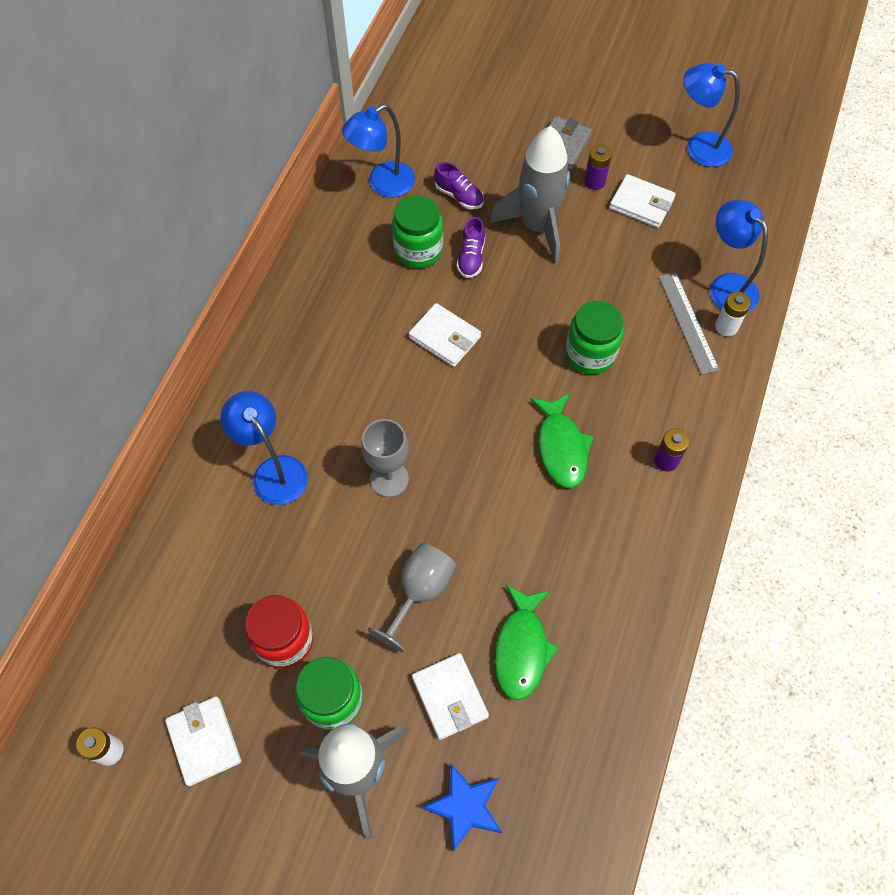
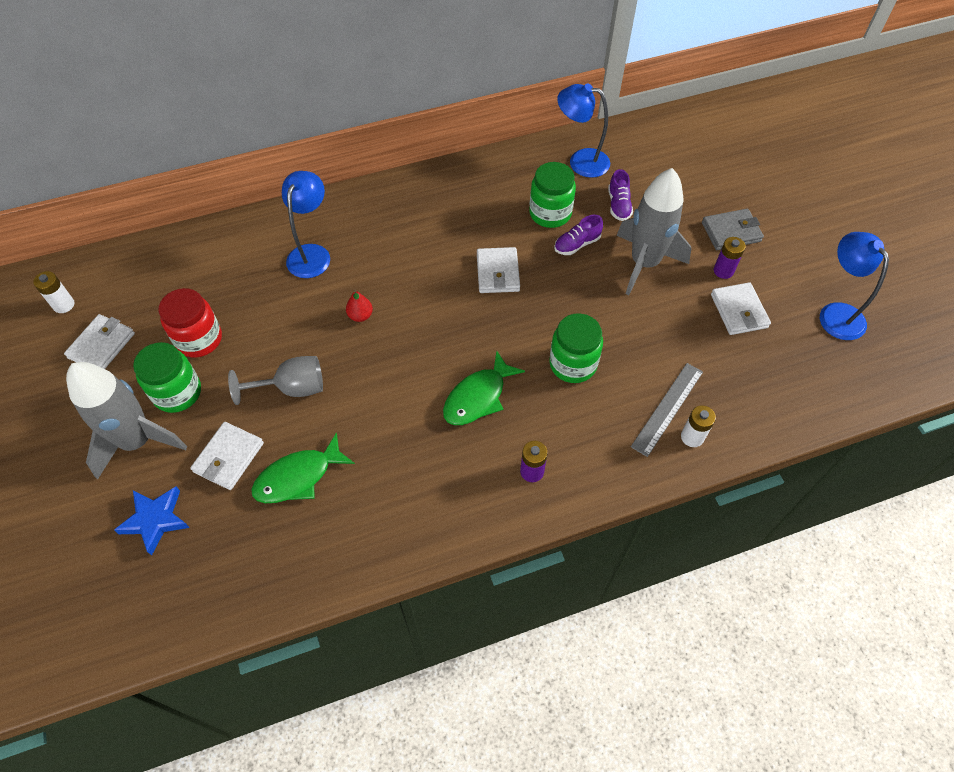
camera: 50 degrees right, 5 degrees down
grey goblet [361,419,409,497] -> red pear [346,290,373,322]
blue lamp [710,200,768,312] -> none

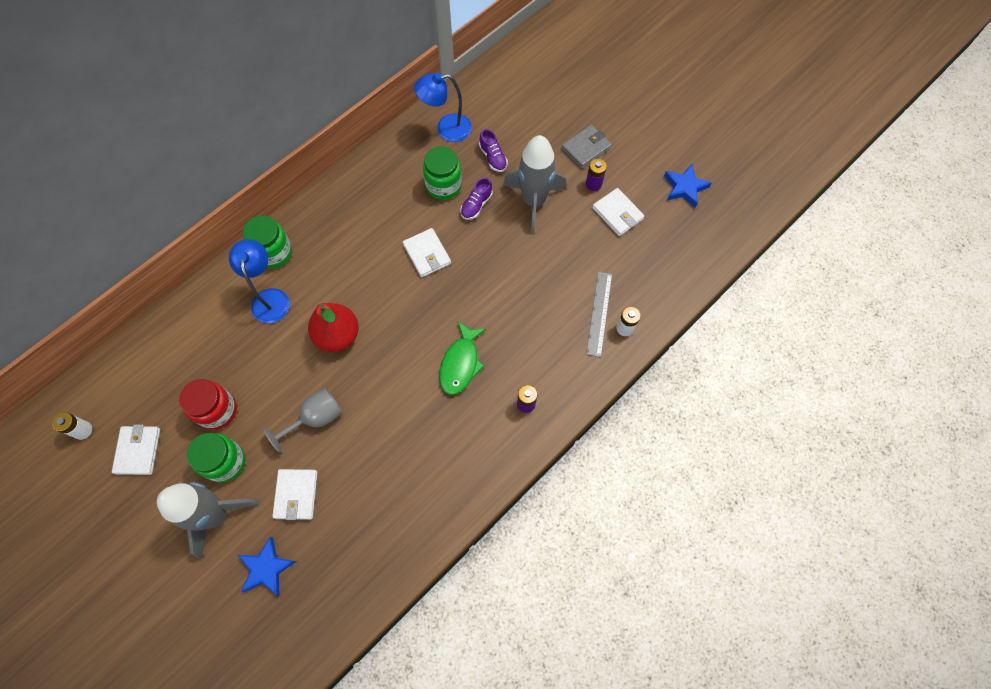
camera: 25 degrees left, 10 degrees up
green fish [251,432,355,503] -> none
red pear [346,290,373,322] -> red pear [308,303,359,352], size x2.17
green jar [549,313,603,383] -> green jar moved to [243,215,292,268]
blue lamp [820,232,889,340] -> blue star [664,164,712,207]

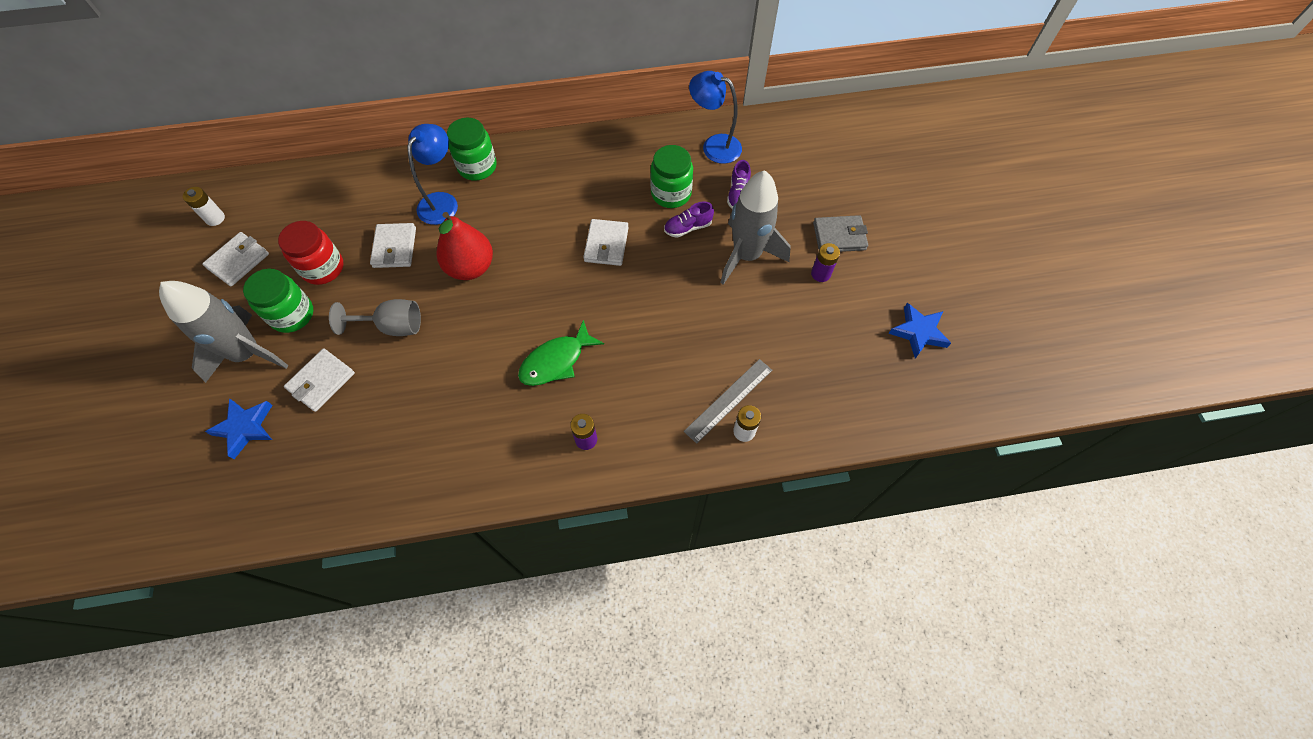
camera: 35 degrees right, 5 degrees down
white wallet [592,188,644,236] -> white wallet moved to [370,223,416,268]

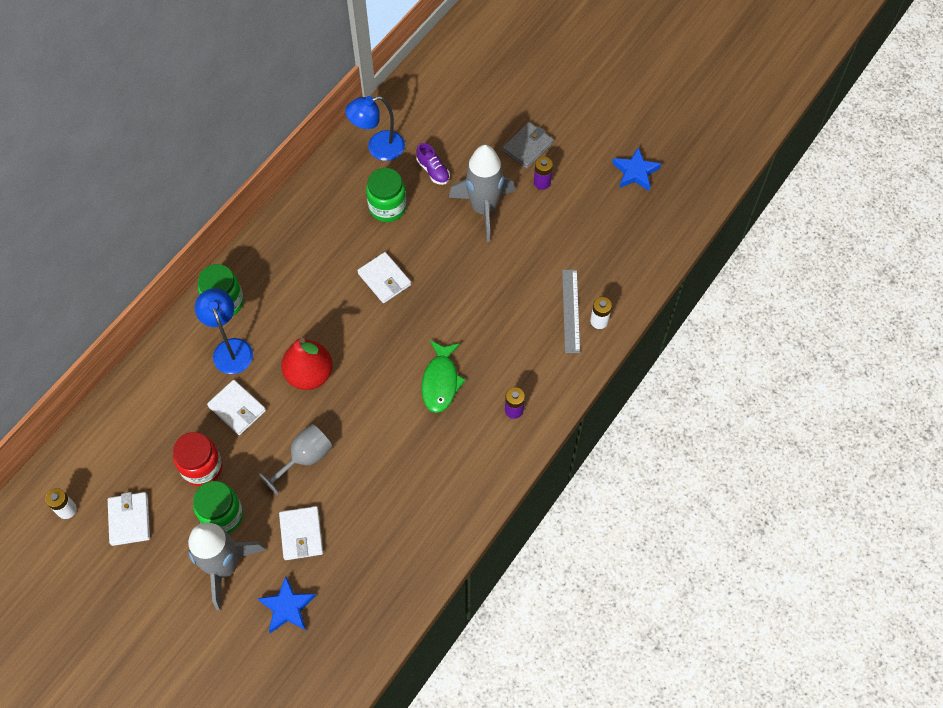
camera: 45 degrees left, 0 degrees up
purple shoe [664,201,714,238] -> none

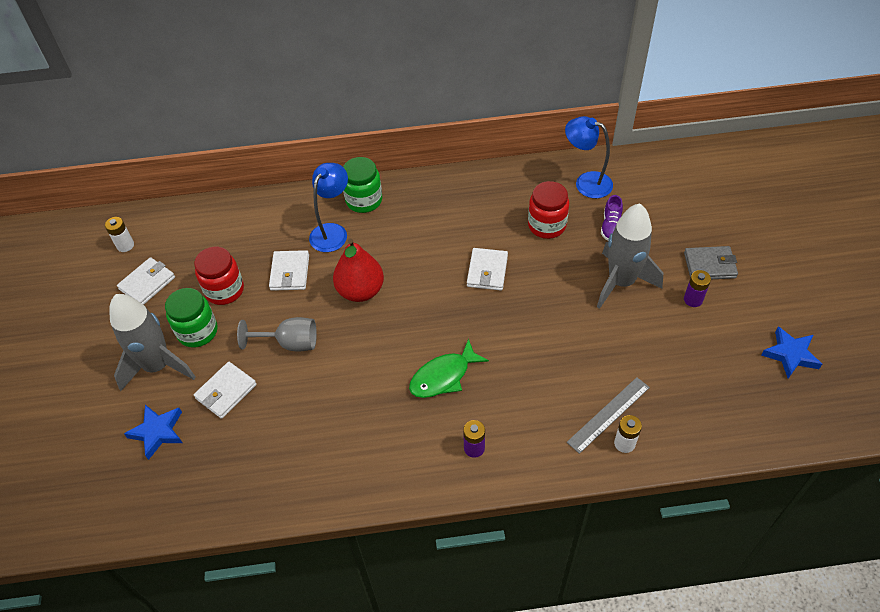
camera: 50 degrees right, 10 degrees down
green jar [366,168,406,222] -> red jar [528,181,569,239]

